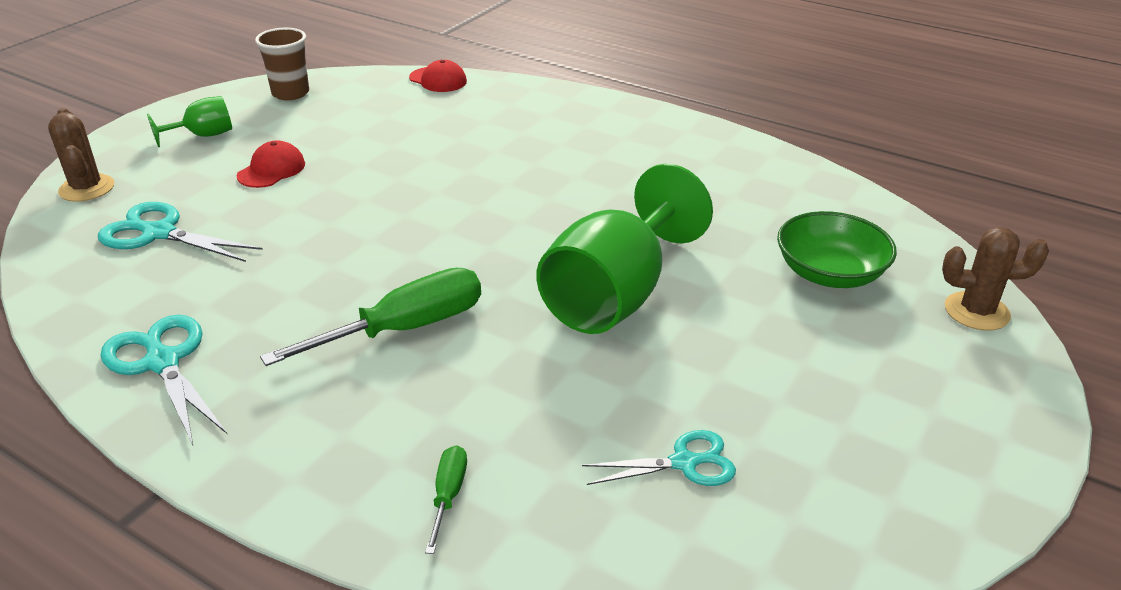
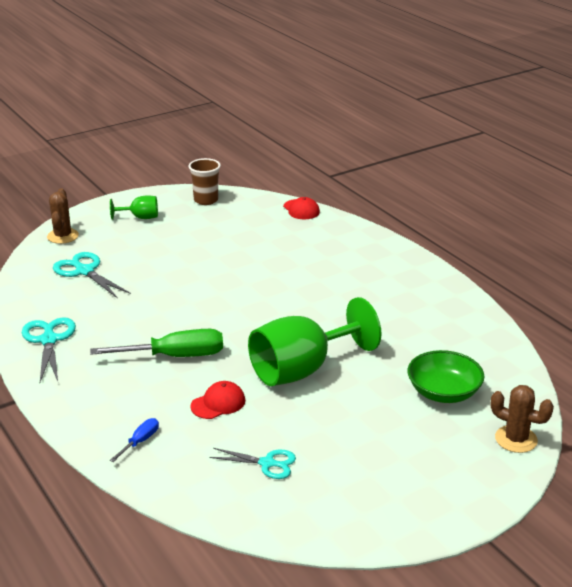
camera: 25 degrees right, 5 degrees down
red cap [237,140,305,188] -> red cap moved to [190,381,245,419]
green screwdriver [425,445,467,554] -> blue screwdriver [110,418,159,462]

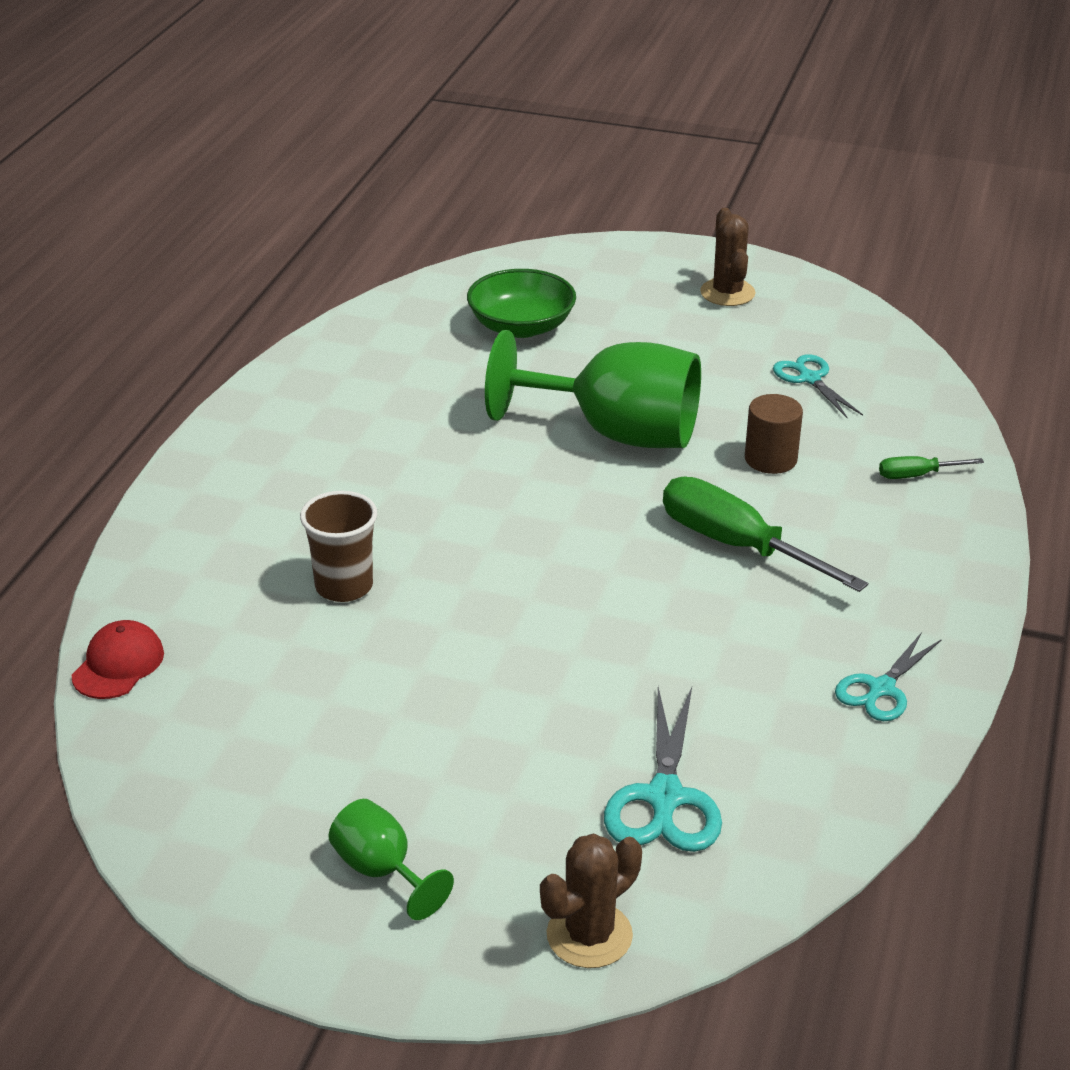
camera: 130 degrees left, 5 degrees up
turquoise scissors [22,317,76,382] -> turquoise scissors [835,632,942,721], size x0.67
blue screwdriver [110,418,159,462] -> green screwdriver [879,456,984,479]
brown cup [188,158,221,205] -> brown cup moved to [300,491,377,602]
red cap [190,381,245,419] -> brown cylinder [745,394,803,474]
brown cactus [491,385,554,453] -> brown cactus moved to [700,208,756,306]

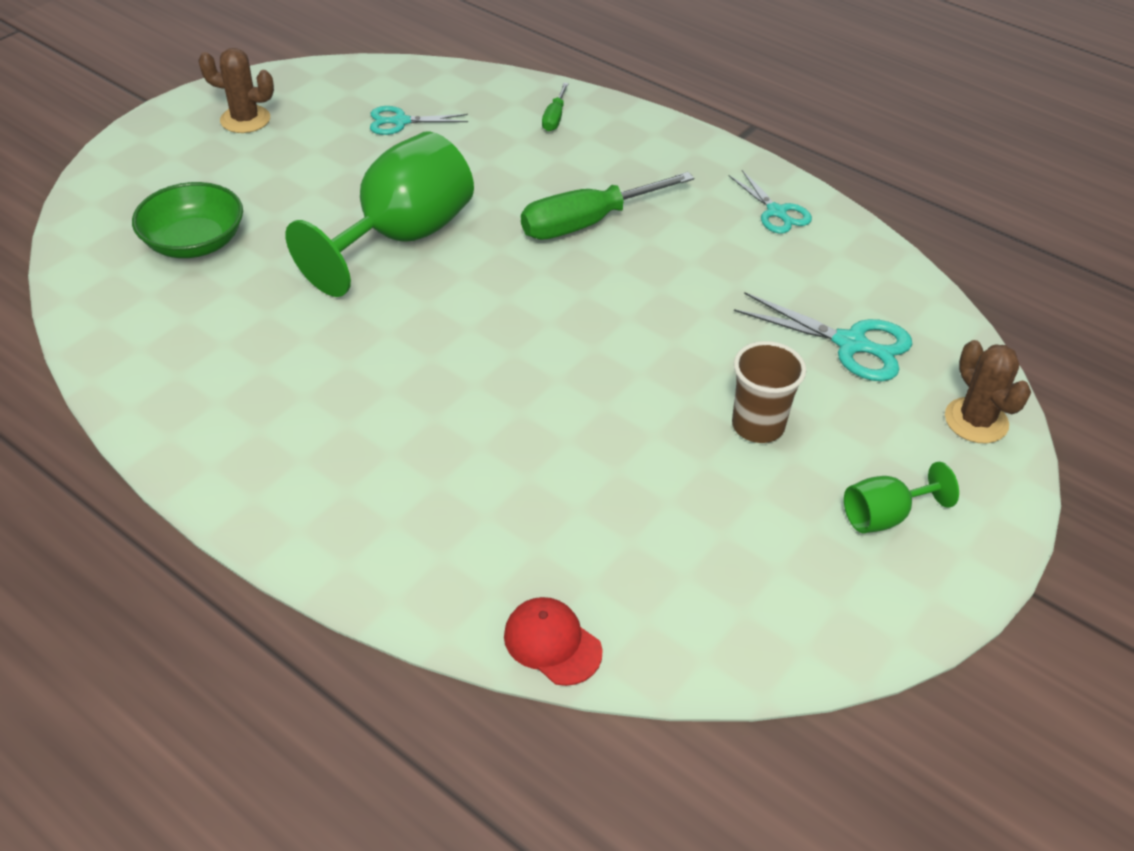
camera: 70 degrees left, 10 degrees up
brown cup [300,491,377,602] -> brown cup moved to [732,341,806,443]
brown cylinder [745,394,803,474] -> none

